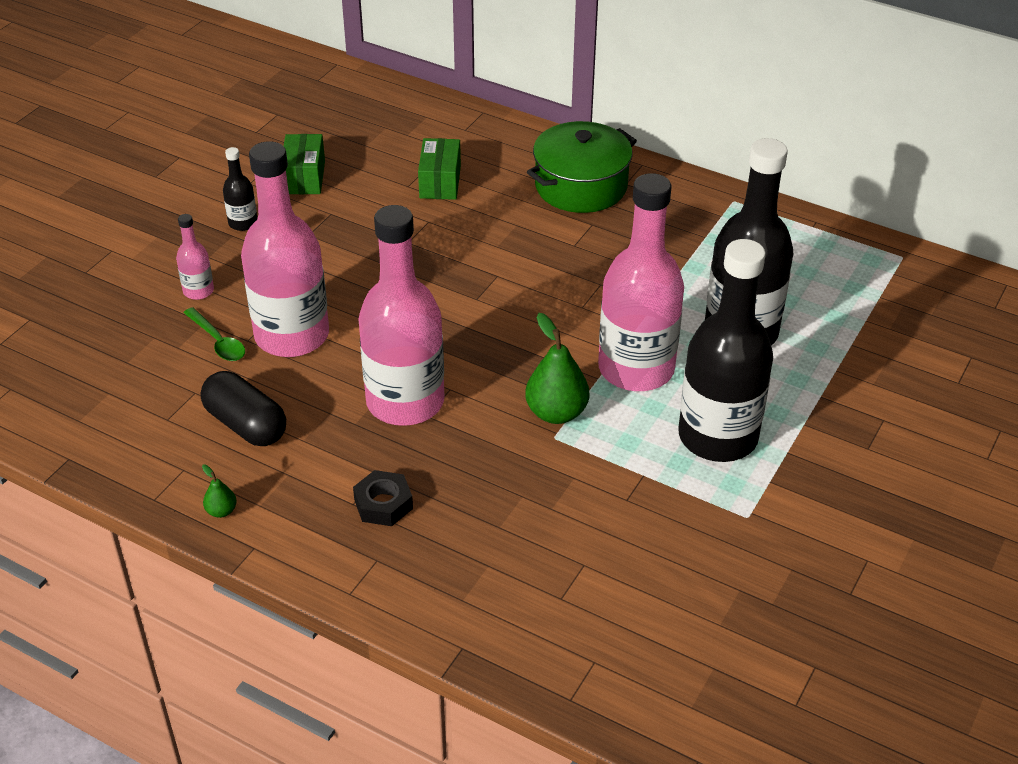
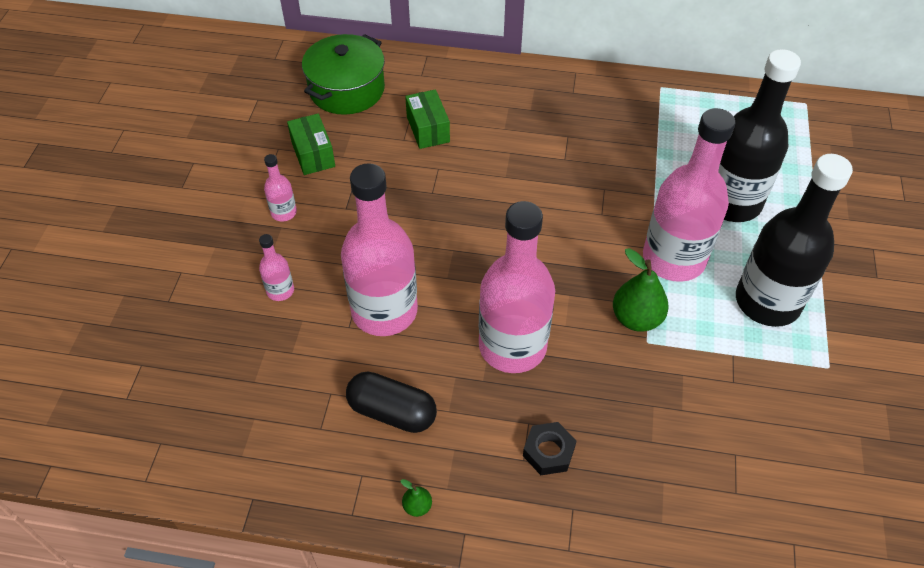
camera: 20 degrees left, 10 degrees up
green spoon [183,307,245,361] -> none
black bottle [223,147,257,231] -> pink bottle [264,154,297,222]
green pot [527,121,637,213] -> green pot moved to [302,34,385,115]

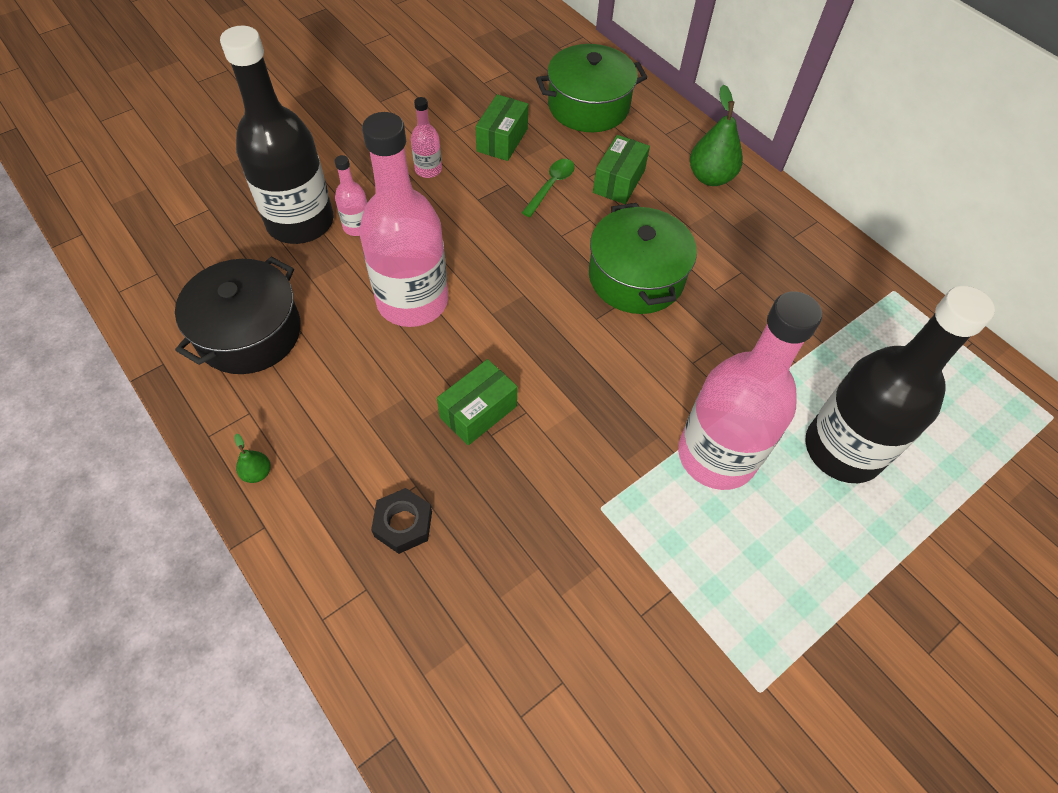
camera: 40 degrees right, 5 degrees up
black capsule [346,371,437,433] -> none
pink bottle [479,201,555,373] -> green box [437,359,518,445]
green pear [613,248,669,332] -> green pear moved to [690,84,743,186]
black bottle [736,154,853,327] -> black bottle moved to [220,26,334,244]
none -> black pot [175,257,301,374]
none -> green spoon [522,159,575,217]
none -> green pot [589,203,697,314]

